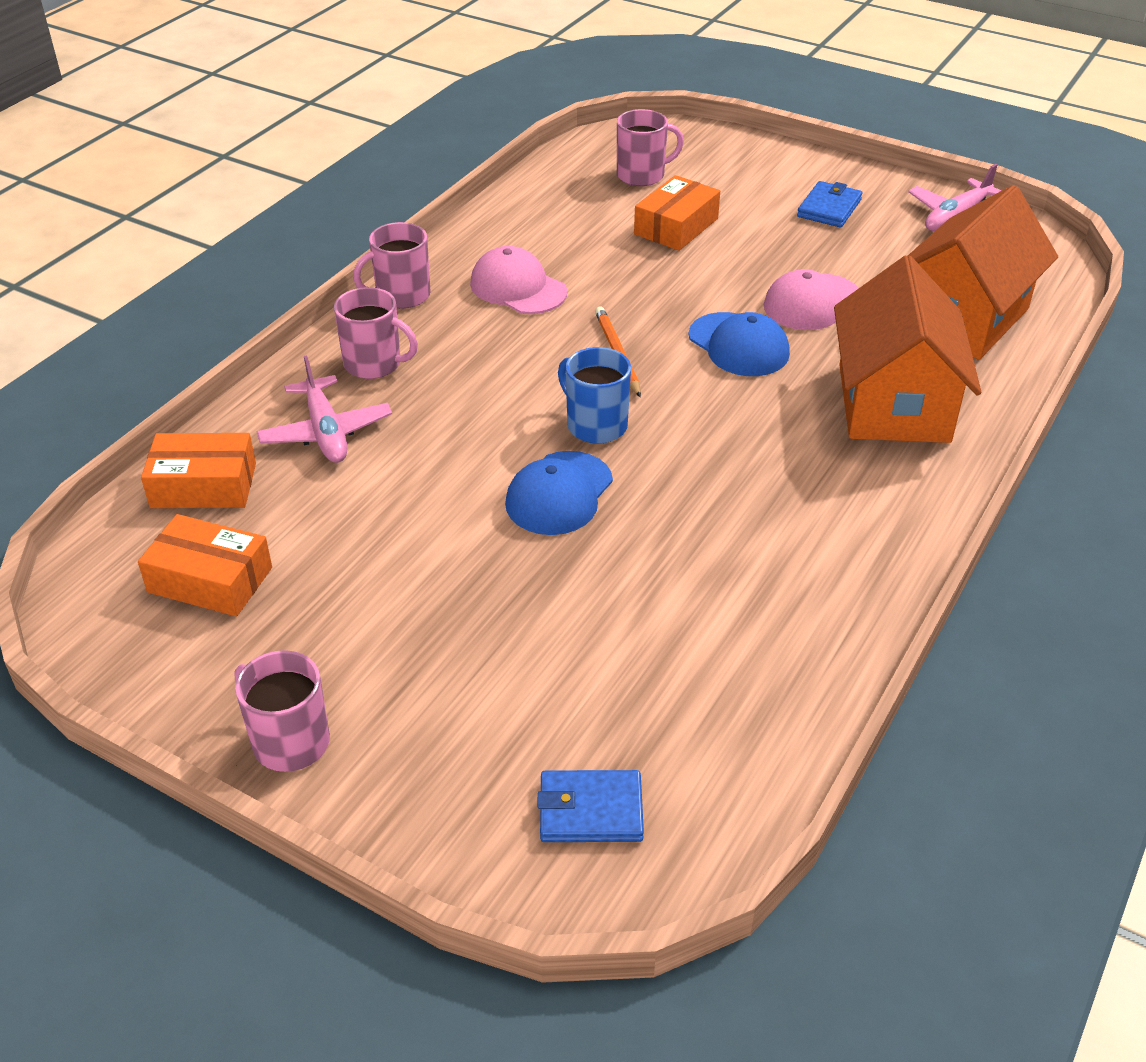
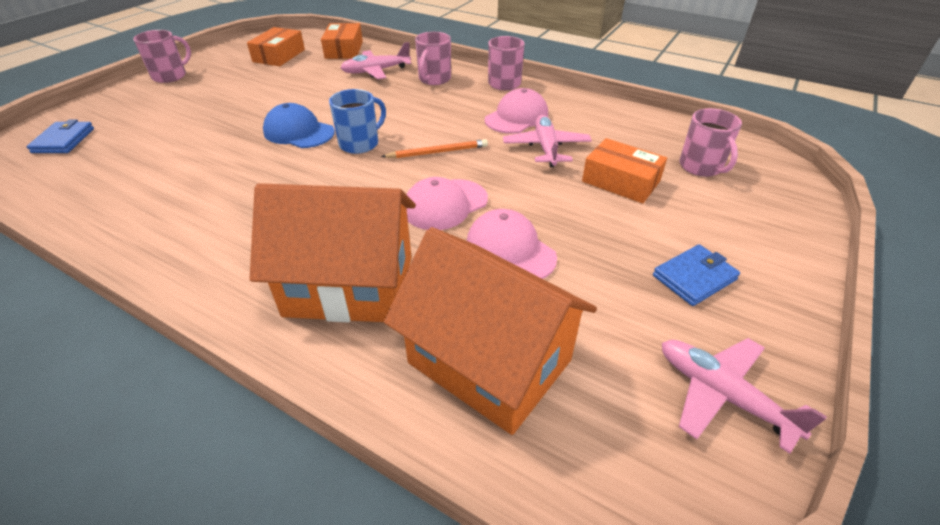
camera: 90 degrees right, 0 degrees up
blue cap [689,312,790,376] -> pink cap [406,177,488,230]
blue wallet [797,181,862,227] -> blue wallet turned 60 degrees counterclockwise [653,244,740,306]
none -> pink plane [503,115,592,167]

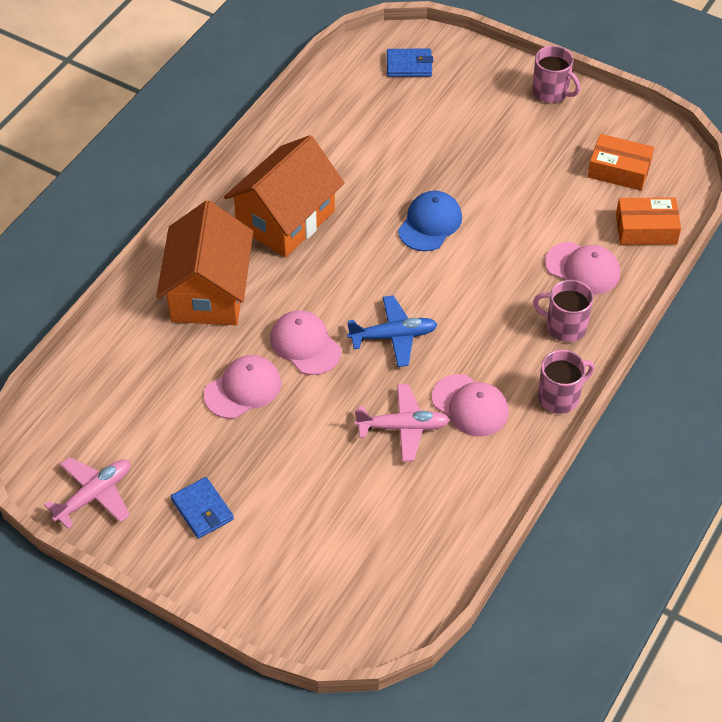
camera: 90 degrees right, 10 degrees up
blue mug [329,89,386,154] -> none
pink plane [340,42,412,79] -> pink cap [545,242,620,295]
orange pencil [381,139,488,158] -> blue plane [347,295,438,367]
orange house [384,227,597,435] -> orange house moved to [224,135,344,257]
orange box [582,138,667,203] -> none
pink mug [679,108,742,177] -> none

